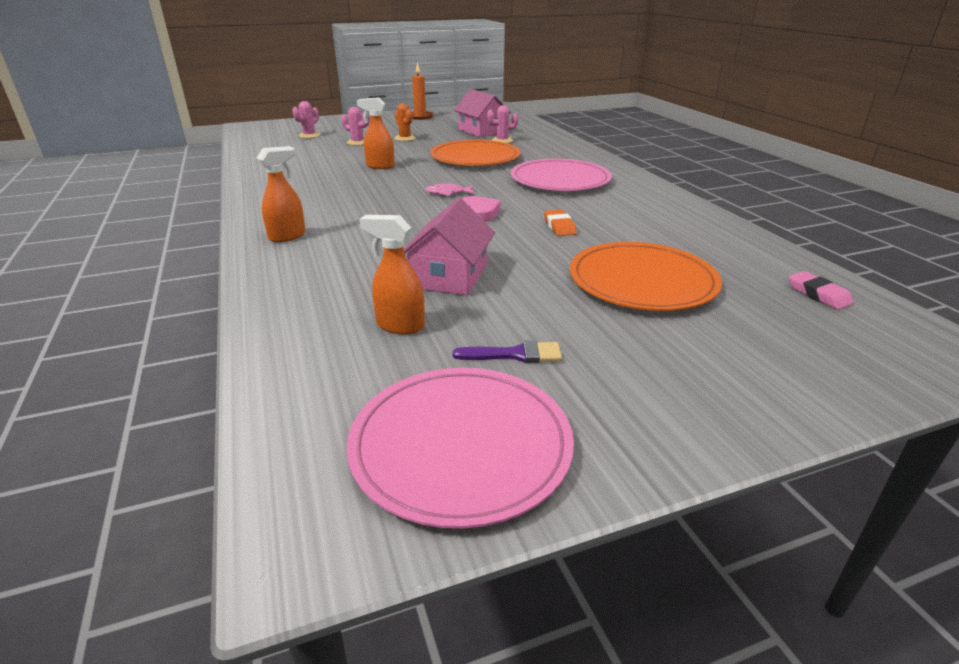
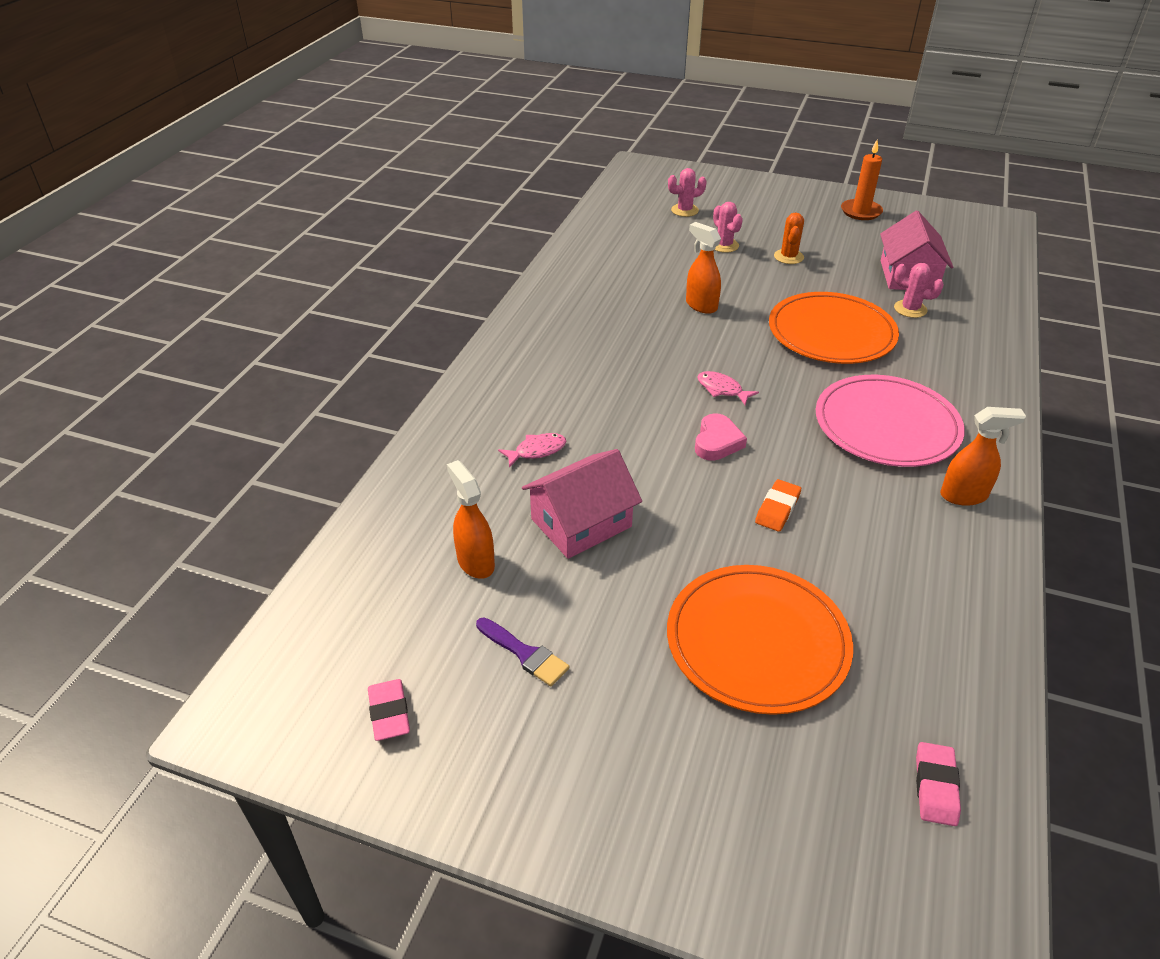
camera: 40 degrees right, 10 degrees up
orange spray bottle [257,146,305,242] -> orange spray bottle moved to [940,407,1026,506]
pink plate [346,368,574,528] -> pink eraser [368,679,410,741]
none -> pink fish [498,433,566,467]

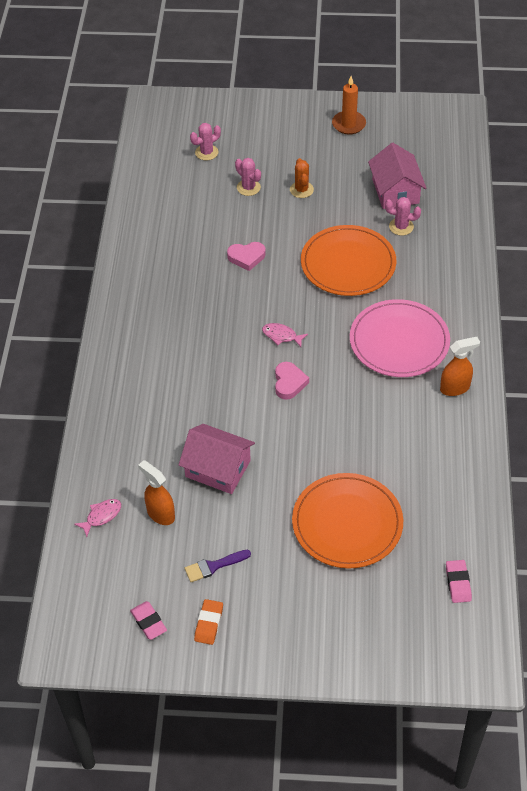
camera: 15 degrees left, 10 degrees up
purple brush [476,617,569,686] -> purple brush turned 135 degrees clockwise [185,550,251,582]
pink fish [498,433,566,467] -> pink fish moved to [74,499,121,537]
pink house [522,449,642,559] -> pink house turned 75 degrees clockwise [179,424,255,494]
orange spray bottle [686,222,721,314] -> pink heart [227,242,266,271]
orange eraser [755,479,801,532] -> orange eraser moved to [194,599,223,645]

